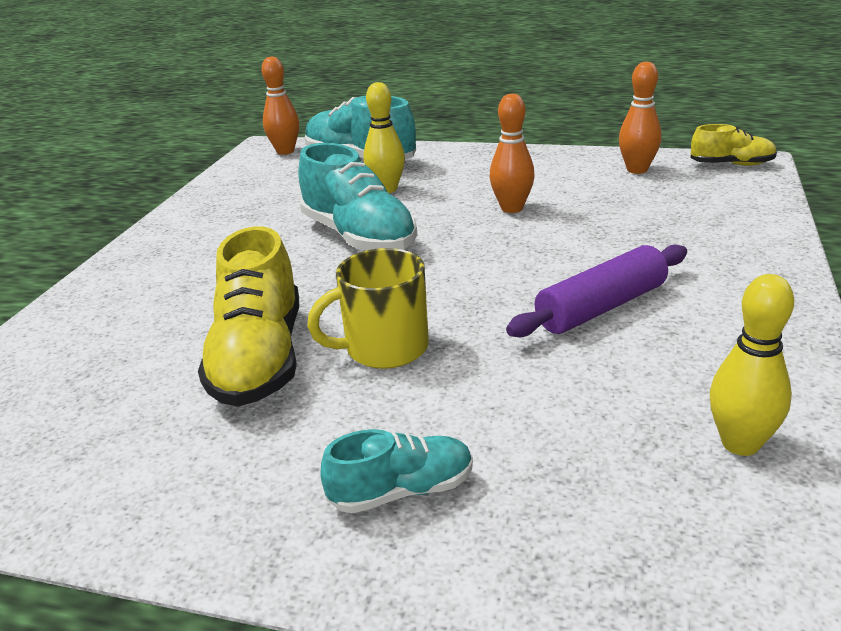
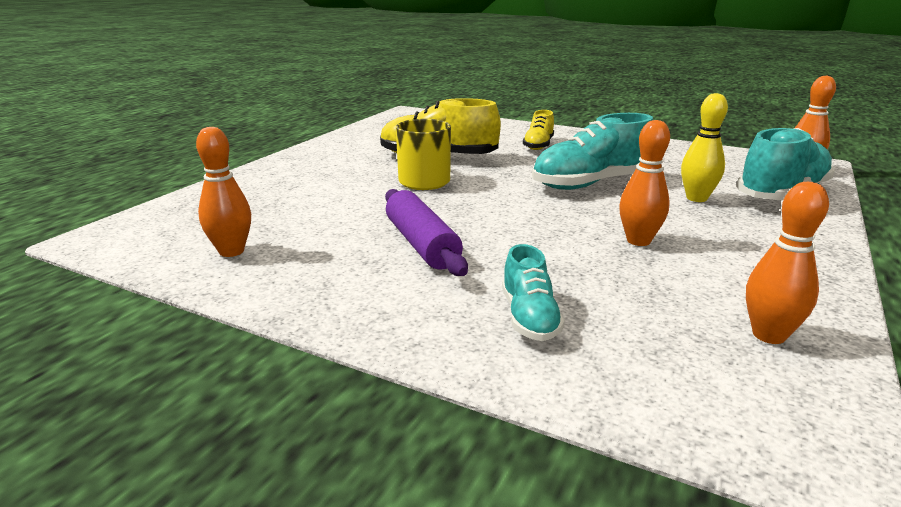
camera: 100 degrees right, 5 degrees down
turquoise shoe [321,429,473,513] -> turquoise shoe moved to [502,244,565,341]
yellow shoe [690,124,777,166] -> yellow shoe moved to [523,110,554,150]
yellow bowling pin [710,274,794,456] -> orange bowling pin [196,127,251,257]

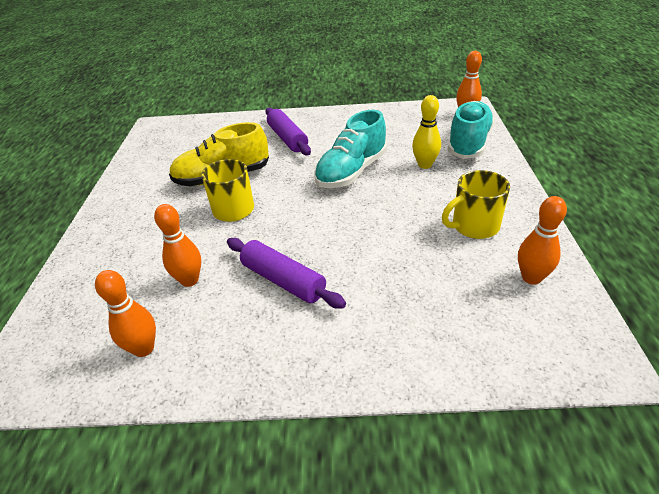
camera: 25 degrees left, 15 degrees up
turquoise shoe [502,244,565,341] -> none
yellow shoe [523,110,554,150] -> purple rolling pin [266,107,311,155]
orange bowling pin [619,120,670,246] -> orange bowling pin moved to [154,204,201,287]
none -> yellow mug [442,170,510,239]

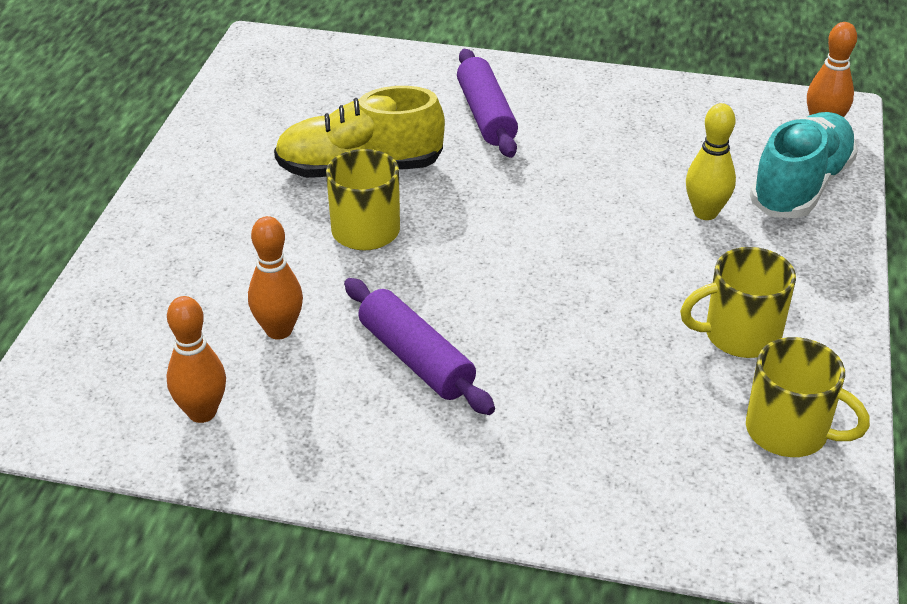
camera: 10 degrees right, 0 degrees up
turquoise shoe [314,110,387,188] -> none
orange bowling pin [518,196,567,285] -> yellow mug [746,337,870,457]

